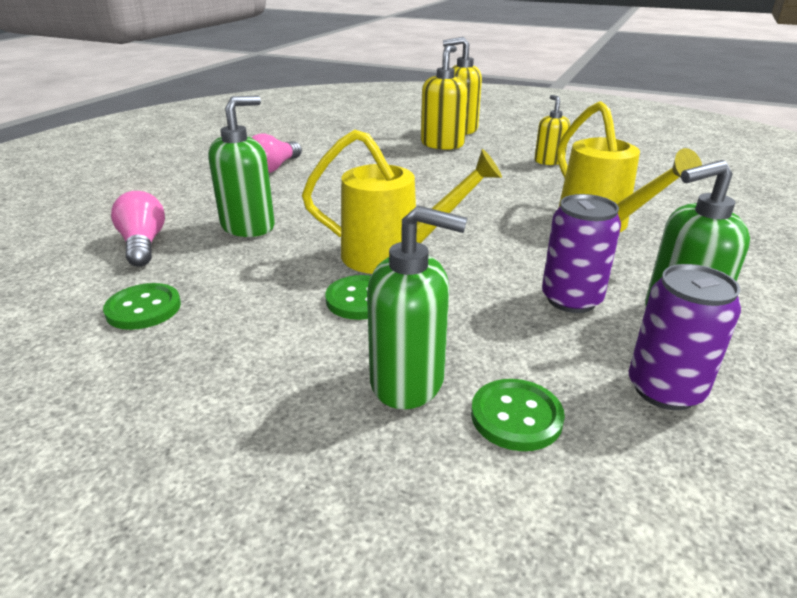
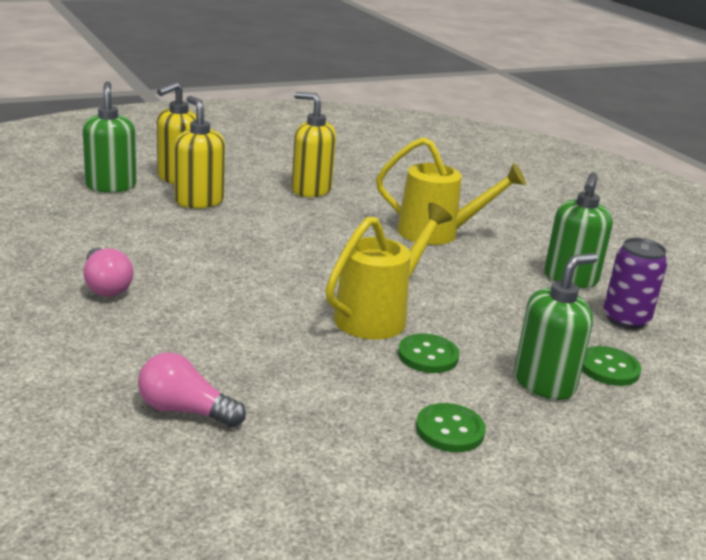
camera: 55 degrees left, 5 degrees down
green button [103,283,181,330] -> green button moved to [416,403,486,452]
green soap dispenser [208,96,275,237] -> green soap dispenser moved to [82,81,136,193]
yellow soap dispenser [534,95,570,165] -> yellow soap dispenser [291,92,336,197], size x1.56
purple can [542,194,621,313] -> none

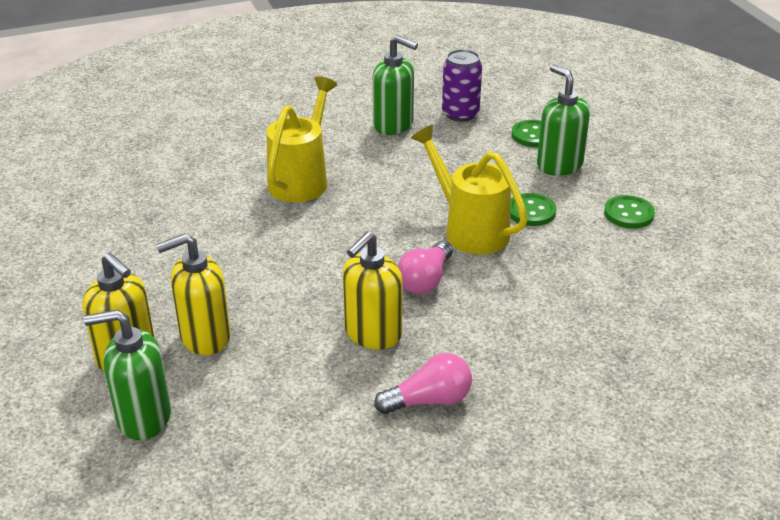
camera: 80 degrees left, 10 degrees up
pink light bulb [138,352,246,427] -> pink light bulb moved to [398,241,453,294]
yellow soap dispenser [291,92,336,197] -> yellow soap dispenser moved to [343,232,403,350]

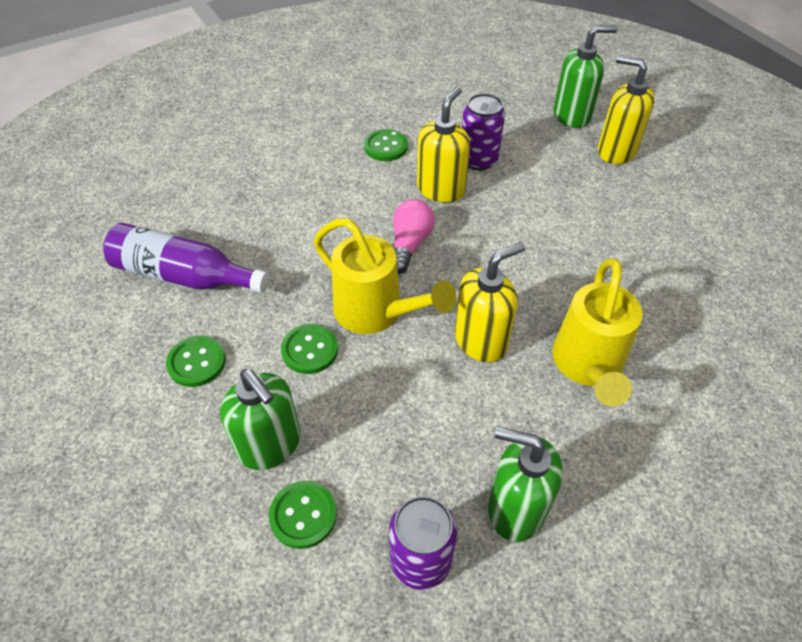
camera: 170 degrees right, 15 degrees up
yellow soap dispenser [156,233,231,355] -> yellow soap dispenser moved to [455,242,525,362]
pink light bulb [374,353,472,414] -> green button [364,129,408,161]
none -> purple bottle [103,223,269,293]
none -> purple can [462,93,505,170]

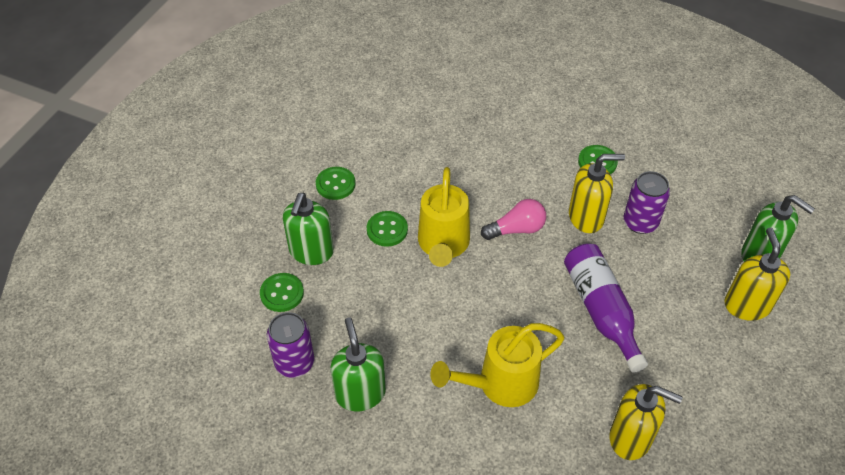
camera: 55 degrees right, 0 degrees up
purple bottle [103,223,269,293] -> purple bottle moved to [564,243,648,372]
yellow soap dispenser [455,242,525,362] -> yellow soap dispenser moved to [609,384,683,460]

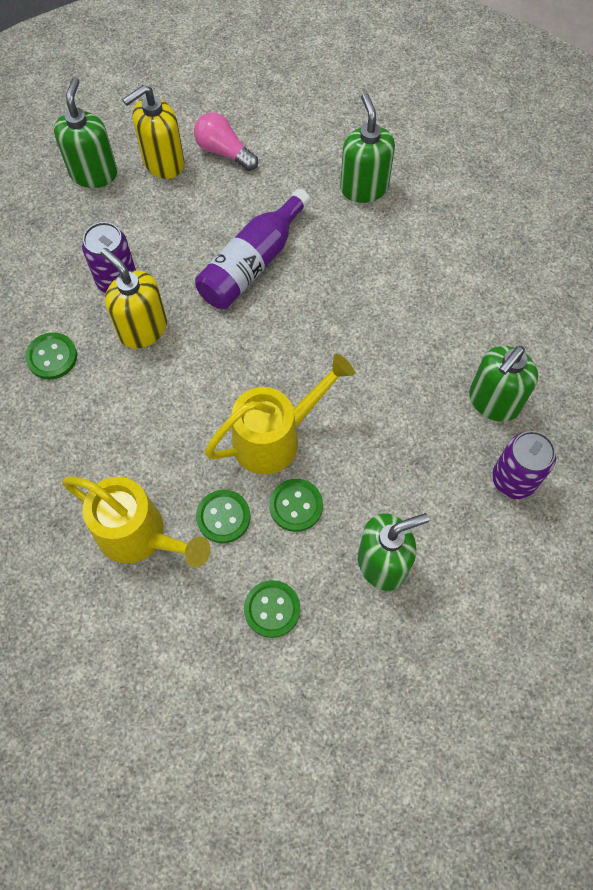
camera: 125 degrees left, 15 degrees up
green button [260,273,304,312] -> green button moved to [196,490,250,543]
yellow watering can [430,323,564,407] -> yellow watering can moved to [62,477,211,568]
pink light bulb [481,199,546,240] -> pink light bulb moved to [194,112,258,171]
yellow soap dispenser [609,384,683,460] -> green soap dispenser [340,93,395,203]

